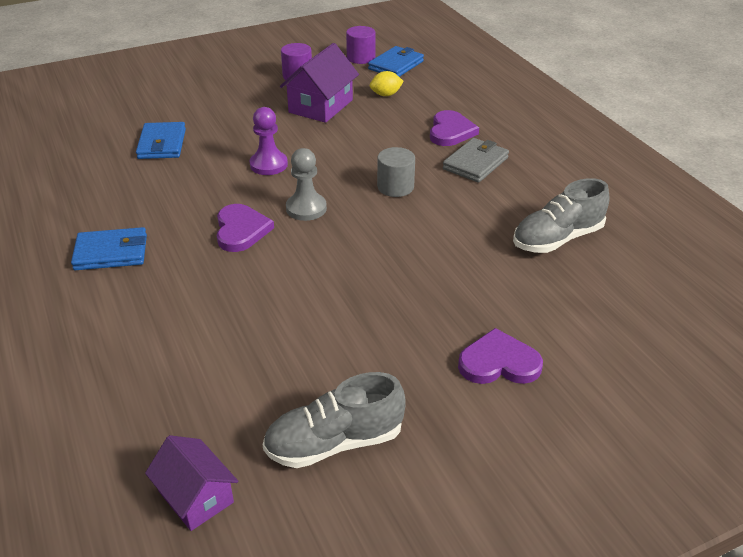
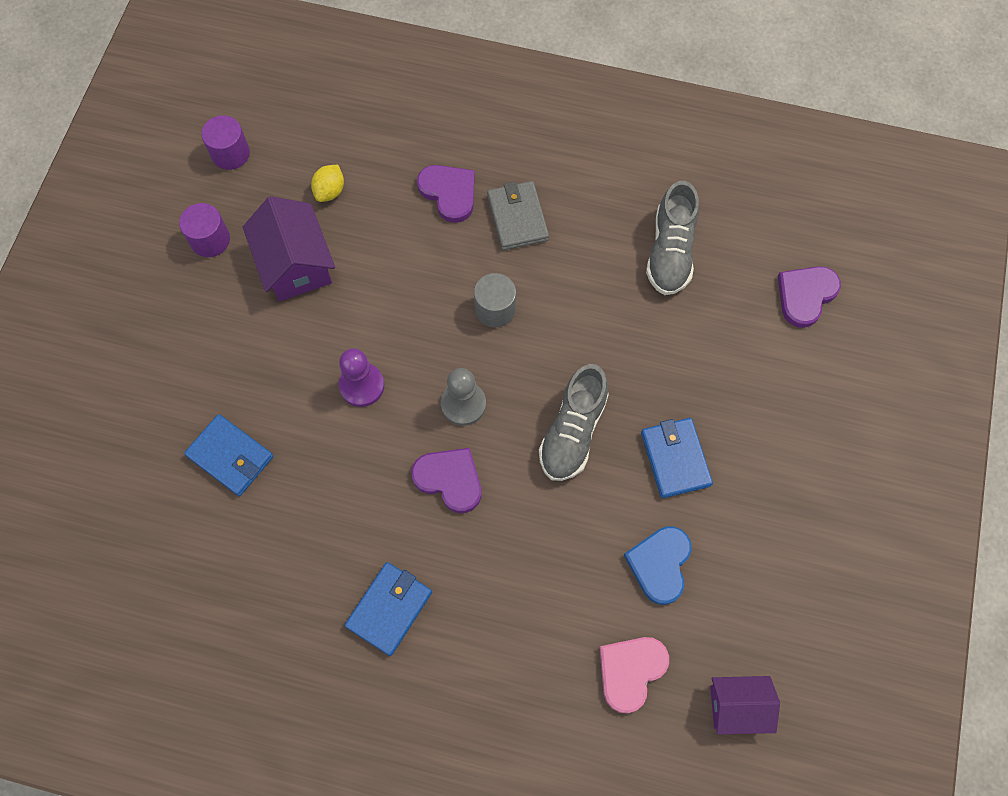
camera: 50 degrees left, 30 degrees up
grey shoe [263,372,406,468] -> grey shoe moved to [539,364,609,481]
blue wallet [368,46,424,77] -> blue wallet moved to [641,418,713,498]
purple heart [458,328,543,384] -> purple heart moved to [778,266,841,328]
none -> pink heart [599,637,669,713]
none -> blue heart [624,526,691,605]

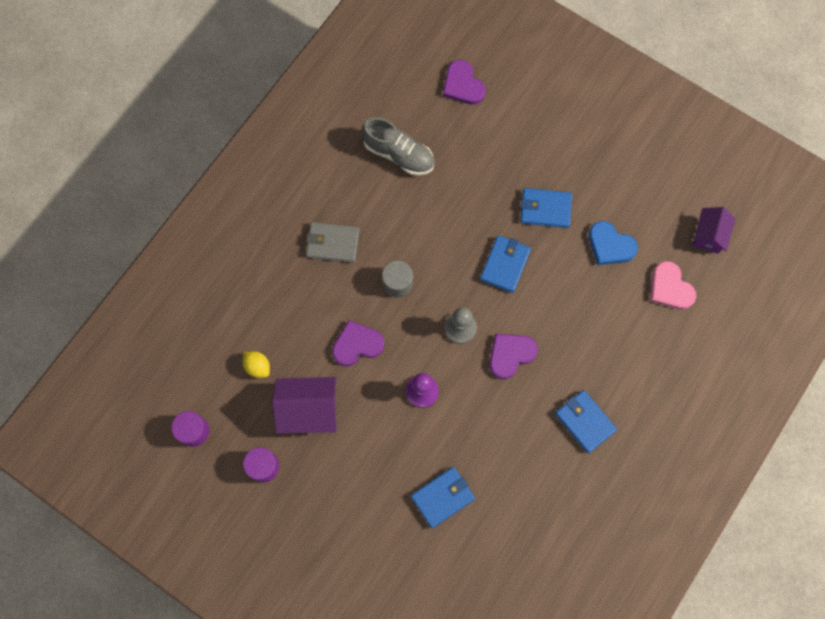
camera: 70 degrees left, 5 degrees up
purple heart [417,165,475,223] -> purple heart moved to [332,320,384,366]
grey shoe [539,364,609,481] -> blue wallet [480,235,531,293]

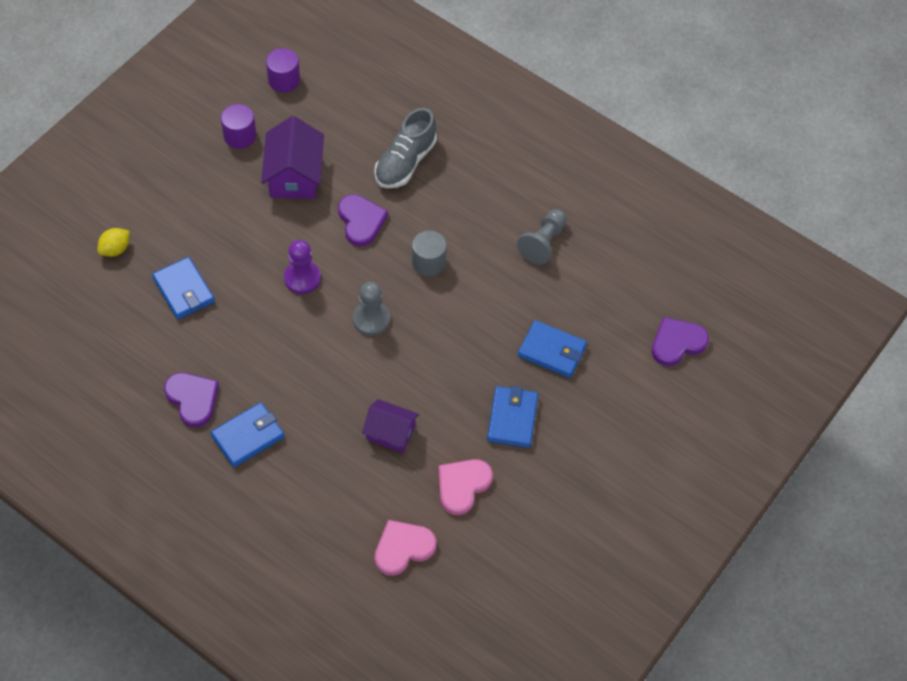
camera: 90 degrees right, 15 degrees down
yellow lemon [243,351,270,378] -> yellow lemon moved to [97,228,129,257]
grey wallet [306,222,360,263] -> none
grey shoe [362,117,434,176] -> grey shoe moved to [374,108,437,188]
blue wallet [480,235,531,293] -> blue wallet moved to [518,320,587,378]
purple heart [489,334,538,379] -> purple heart moved to [164,373,219,427]
blue heart [589,221,638,265] -> pink heart [438,459,493,515]
purple house [693,207,735,254] -> purple house moved to [362,399,419,453]
none -> grey pawn [517,209,567,264]

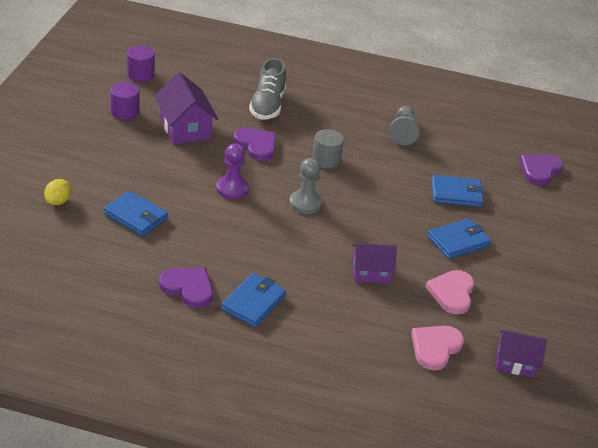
camera: 25 degrees left, 20 degrees down
blue wallet [487,386,538,448] -> blue wallet turned 75 degrees clockwise [427,218,491,259]
none -> purple house [496,330,547,378]

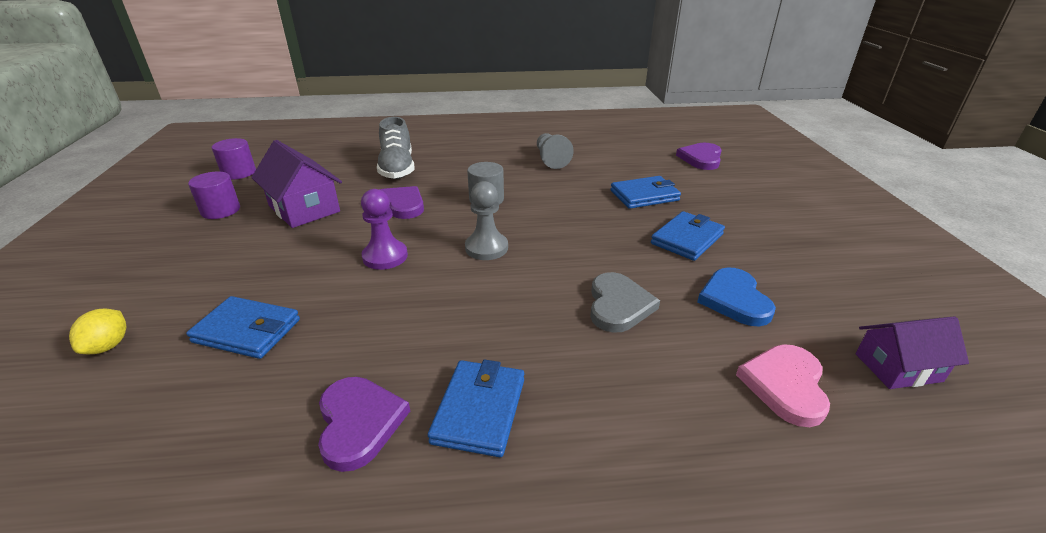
camera: 15 degrees left, 5 degrees down
purple heart [159,268,213,308] -> purple heart turned 60 degrees clockwise [318,377,410,472]
purple house [352,243,397,283] -> grey heart [590,272,660,333]
pink heart [425,270,475,315] -> blue heart [697,267,776,326]

